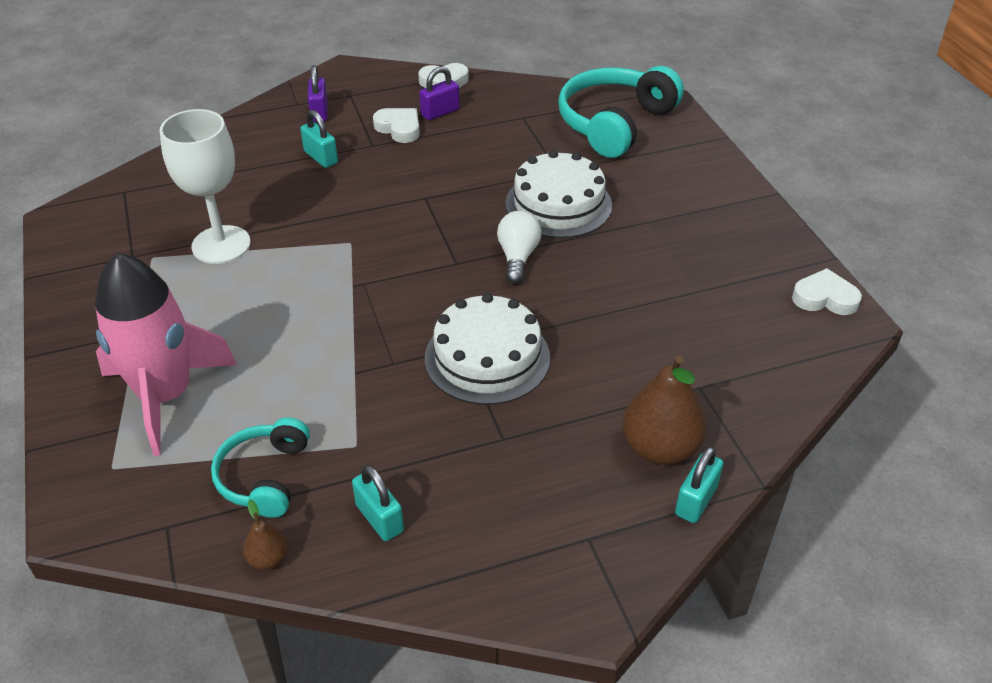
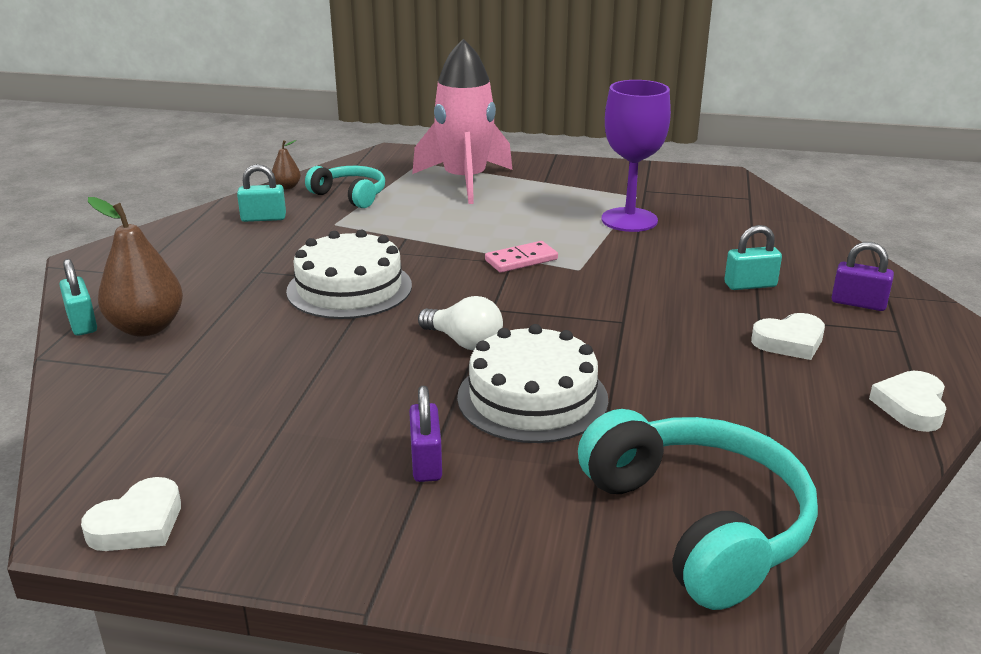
camera: 120 degrees right, 15 degrees down
white goblet [160,109,251,264] -> purple goblet [601,80,671,232]
purple padlock [419,66,459,120] -> purple padlock moved to [409,386,442,482]
none -> pink domino [485,241,558,273]

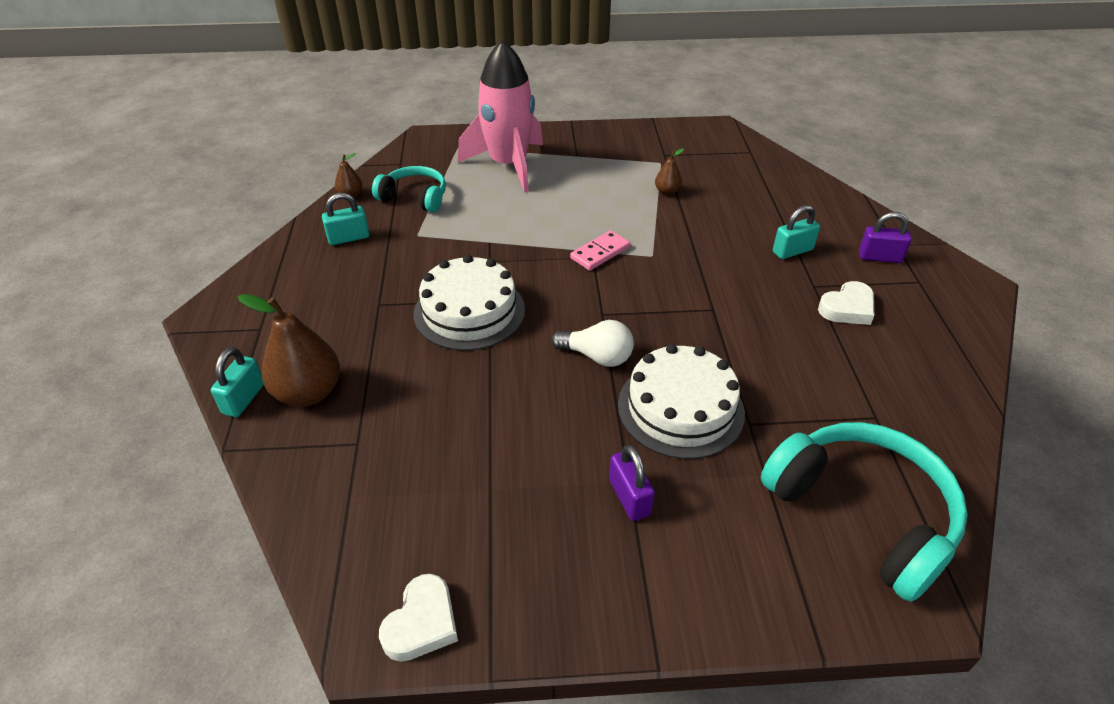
camera: 15 degrees left, 15 degrees up
turquoise padlock [60,259,97,336] -> turquoise padlock turned 60 degrees clockwise [211,347,264,417]
purple goblet [601,80,671,232] -> brown pear [655,148,684,195]
white heart [869,371,946,432] -> none

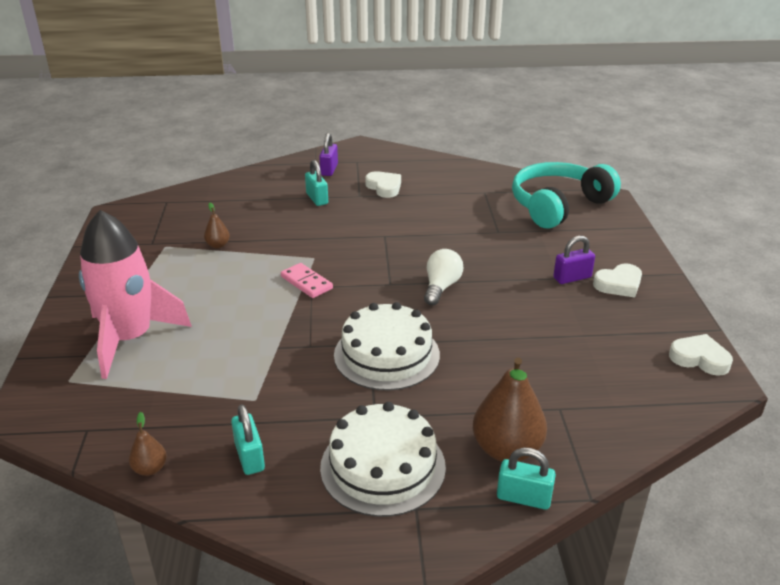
camera: 90 degrees left, 10 degrees down
turquoise headphones [372,166,446,212] -> none
white cake [618,344,745,459] -> white cake moved to [320,402,446,517]
none -> white heart [593,263,642,298]

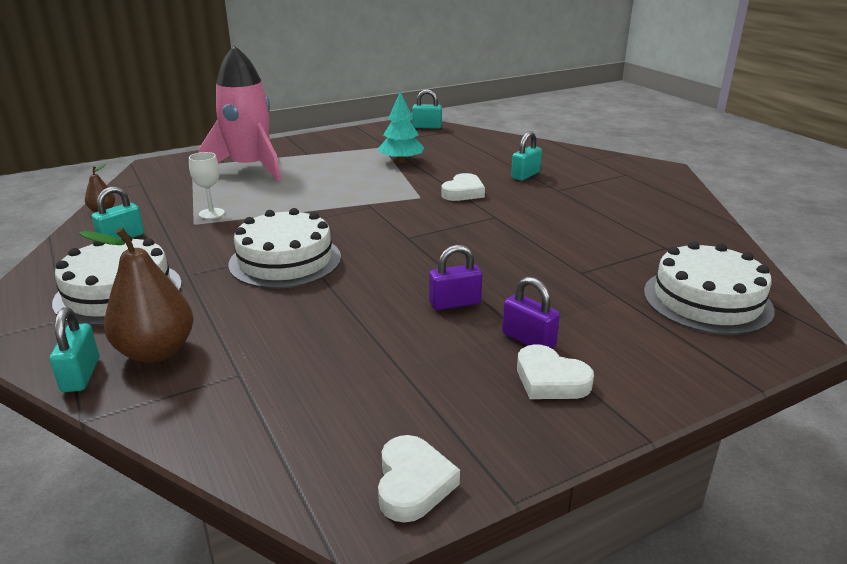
camera: 65 degrees right, 5 degrees down
brown pear [204,203,230,248] -> turquoise tree [379,91,424,163]
pink domino [281,263,333,298] -> none
purple padlock [319,133,338,176] -> purple padlock moved to [429,245,482,310]
white heart [365,171,401,198] -> white heart moved to [441,173,485,201]
white light bulb [424,249,463,306] -> none
turquoise headphones [512,162,621,228] -> white cake [644,242,775,335]
none -> white goblet [189,152,225,219]
none -> turquoise padlock [412,89,442,129]

